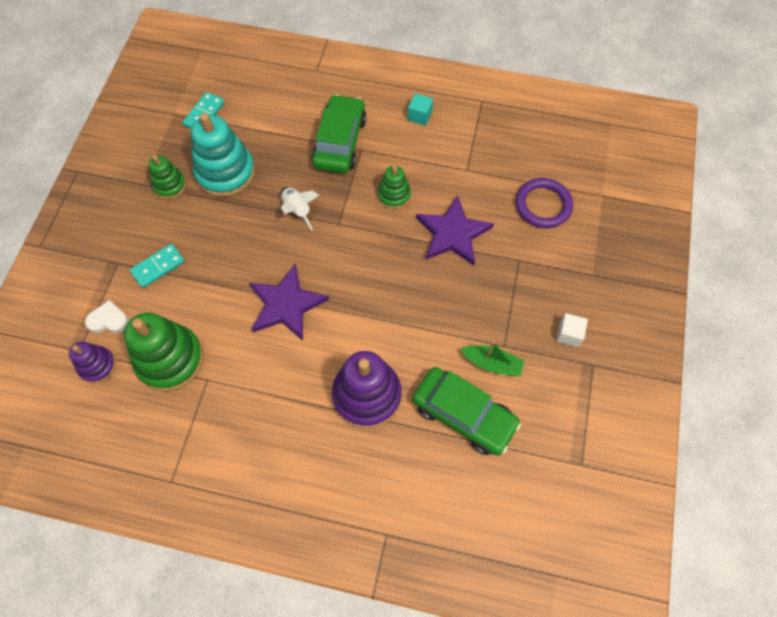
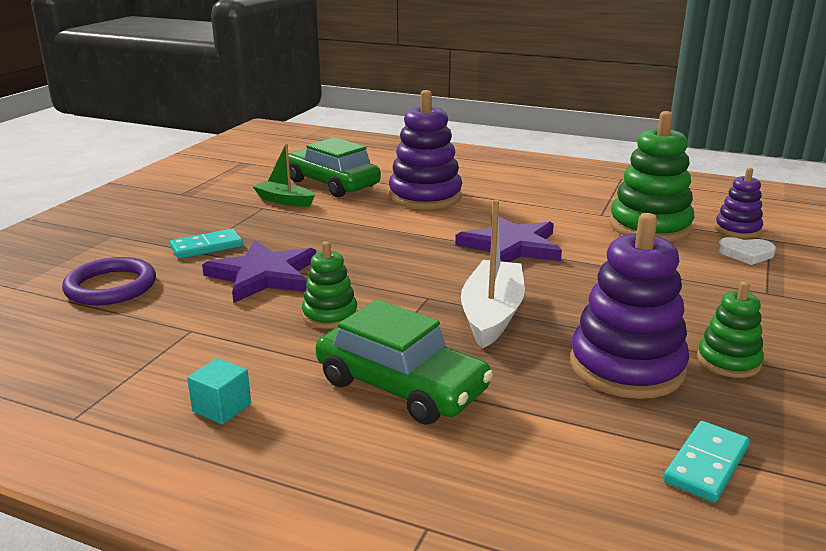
camera: 170 degrees left, 40 degrees down
turquoise domino [130,244,185,288] -> turquoise domino moved to [170,229,243,259]
turquoise stacking toy [191,113,255,197] -> purple stacking toy [570,213,689,399]
white rocket [281,187,319,230] -> white boat [461,199,525,349]
green car [311,94,367,173] -> green car turned 75 degrees counterclockwise [316,299,493,425]
white cube [556,313,588,347] -> none

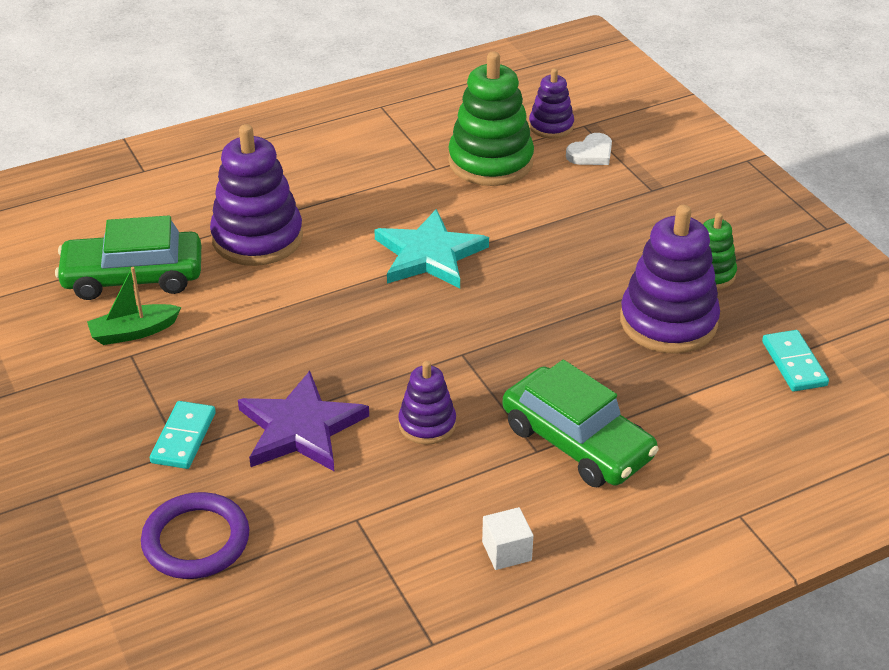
camera: 50 degrees left, 15 degrees up
turquoise cube [187,358,251,425] -> white cube [482,507,533,570]
green stacking toy [302,241,357,329] -> purple stacking toy [398,361,456,444]
green car [316,299,493,425] -> green car turned 60 degrees clockwise [502,360,659,487]
purple star [455,216,562,262] -> turquoise star [374,209,489,288]
white boat [461,199,525,349] -> none

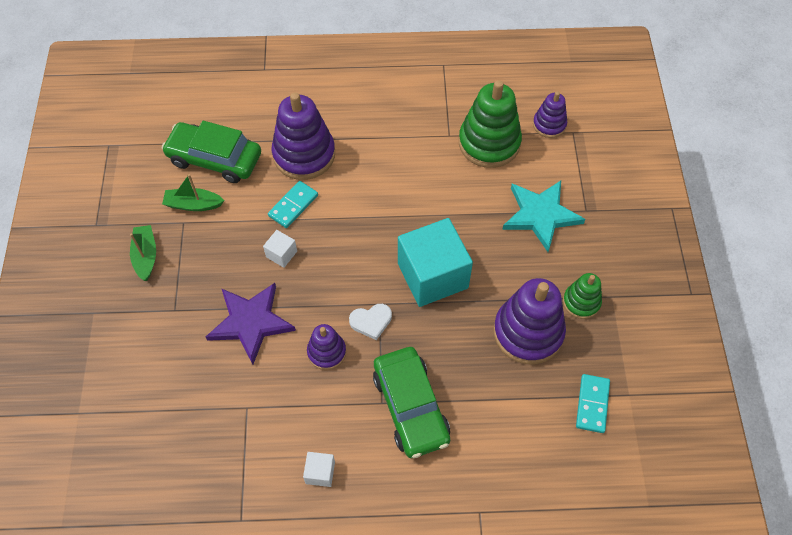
camera: 25 degrees right, 20 degrees up
purple ring [141,492,249,579] -> none
turquoise domino [150,401,216,469] -> turquoise domino moved to [268,181,318,228]
turquoise star [374,209,489,288] -> turquoise star moved to [502,181,586,252]
white heart [566,133,612,165] -> white heart moved to [349,304,392,340]
none -> green boat [130,225,156,281]
none -> white cube [263,230,297,268]
none -> turquoise cube [398,218,473,307]

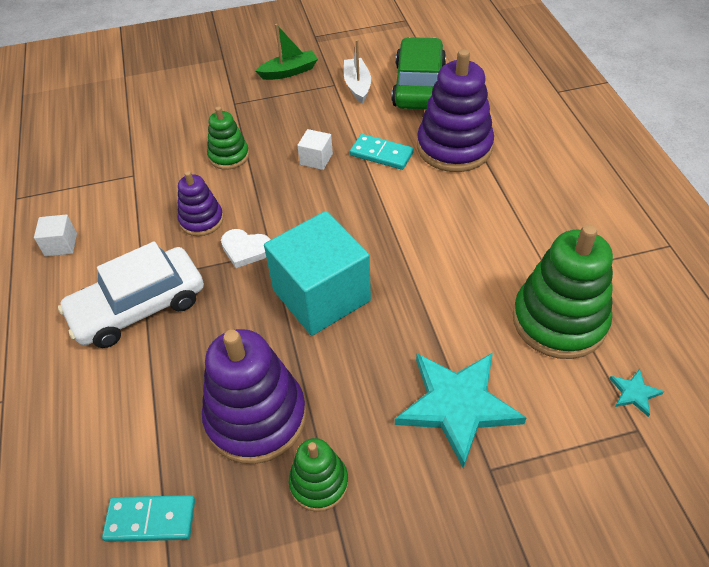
camera: 80 degrees right, 10 degrees down
green boat [162,174,225,211] -> white boat [344,40,371,103]
purple star [206,283,296,364] -> green stacking toy [207,106,249,170]
white heart [349,304,392,340] -> white heart turned 45 degrees counterclockwise [221,229,270,268]
green car [373,347,450,458] -> white car [58,241,204,348]
purple stacking toy [533,91,567,138] -> turquoise star [609,369,664,417]

